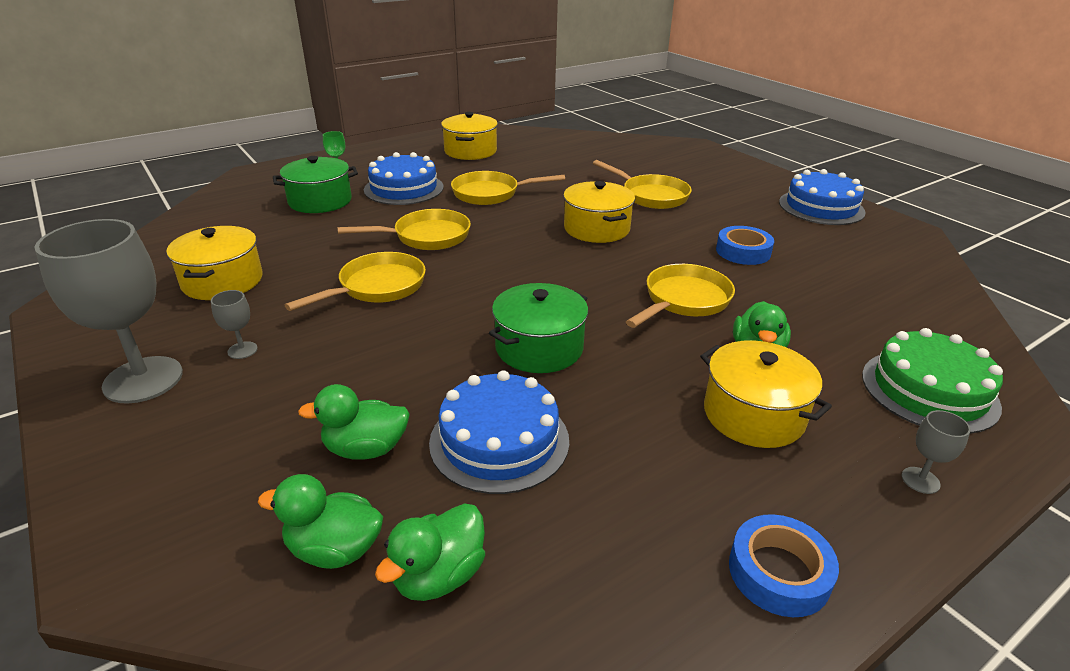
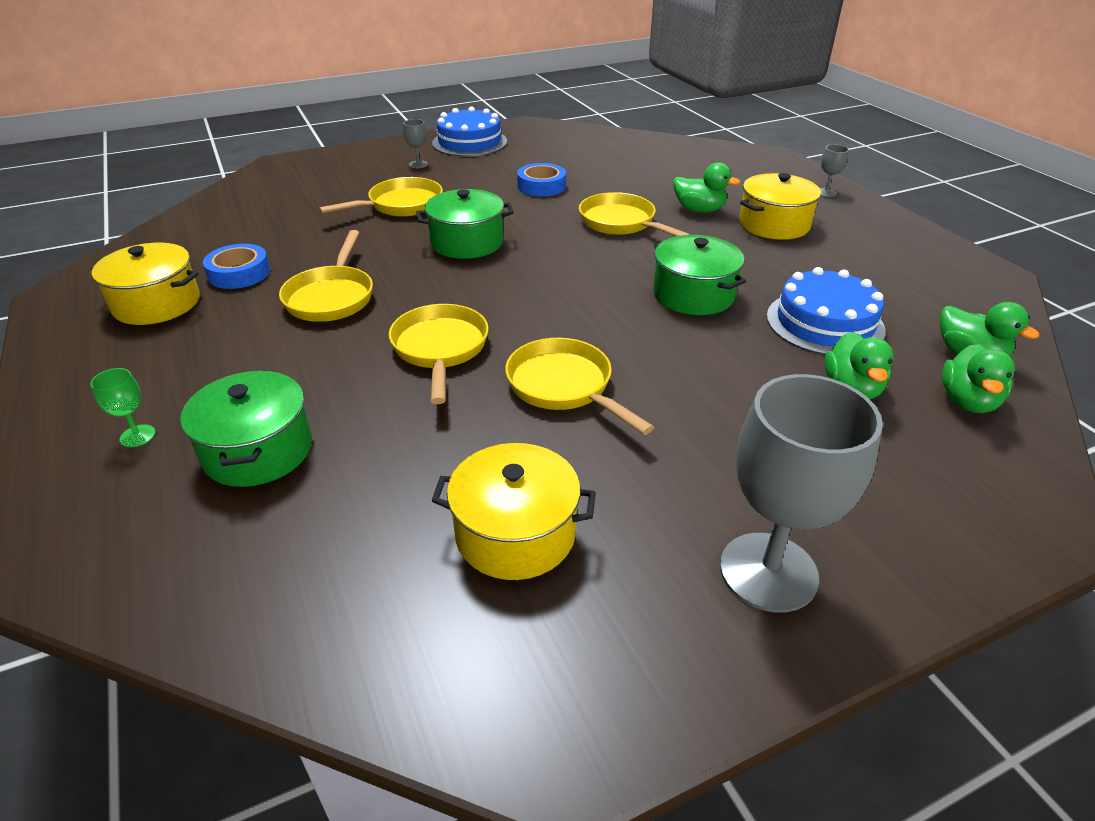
camera: 80 degrees left, 5 degrees up
grey goblet [211,290,258,359] -> grey goblet moved to [403,119,428,168]
blue cake [364,152,444,205] -> none
yellow pot [563,181,635,243] -> green pot [416,189,514,259]
blue tape [729,514,839,617] -> blue tape moved to [203,244,270,289]
green cake [862,328,1003,434] -> none

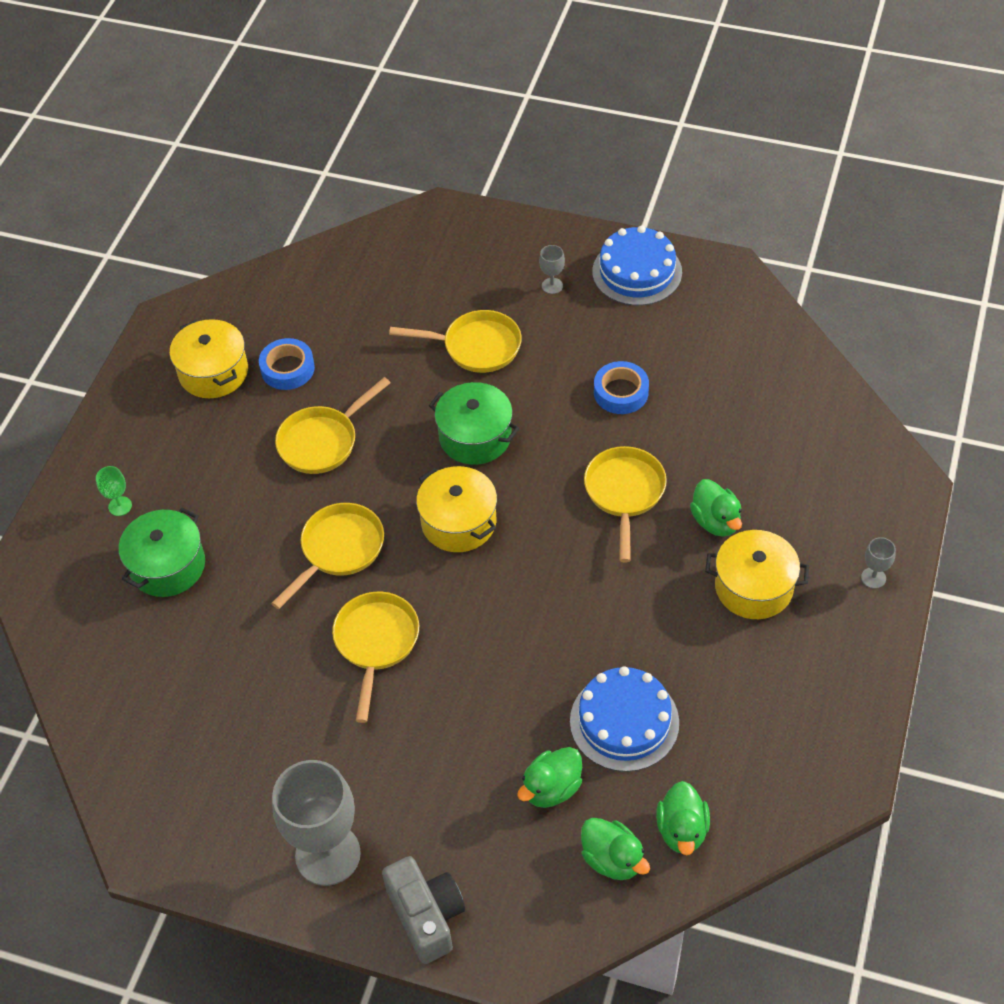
camera: 45 degrees right, 15 degrees up
yellow pot [432,443,596,580] -> yellow pot moved to [416,466,497,552]
green pot [653,235,746,315] -> none
green duck [942,344,1015,413] -> green duck turned 105 degrees counterclockwise [581,818,650,880]
none -> grey camera [382,856,465,964]

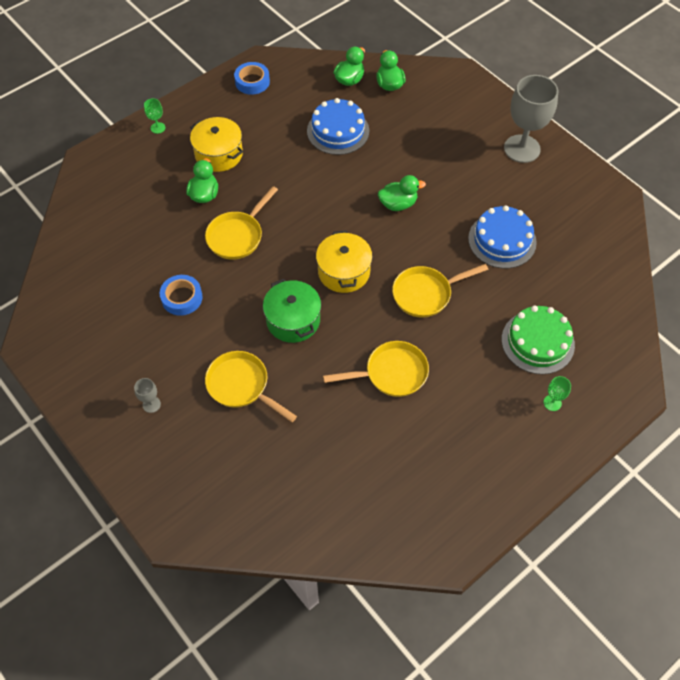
camera: 150 degrees left, 5 degrees up
green pot [119,507,205,597] -> green cake [502,306,575,374]
yellow pot [170,319,248,398] -> none
blue tape [259,338,315,390] -> blue tape moved to [234,62,270,95]
yellow pan [332,592,419,723] -> none
grey camera [382,856,465,964] -> none
green duck [517,747,582,808] -> green duck moved to [378,175,426,211]
blue cake [592,226,682,306] -> blue cake moved to [468,205,537,268]
grey goblet [861,537,896,589] -> green goblet [144,98,165,134]

